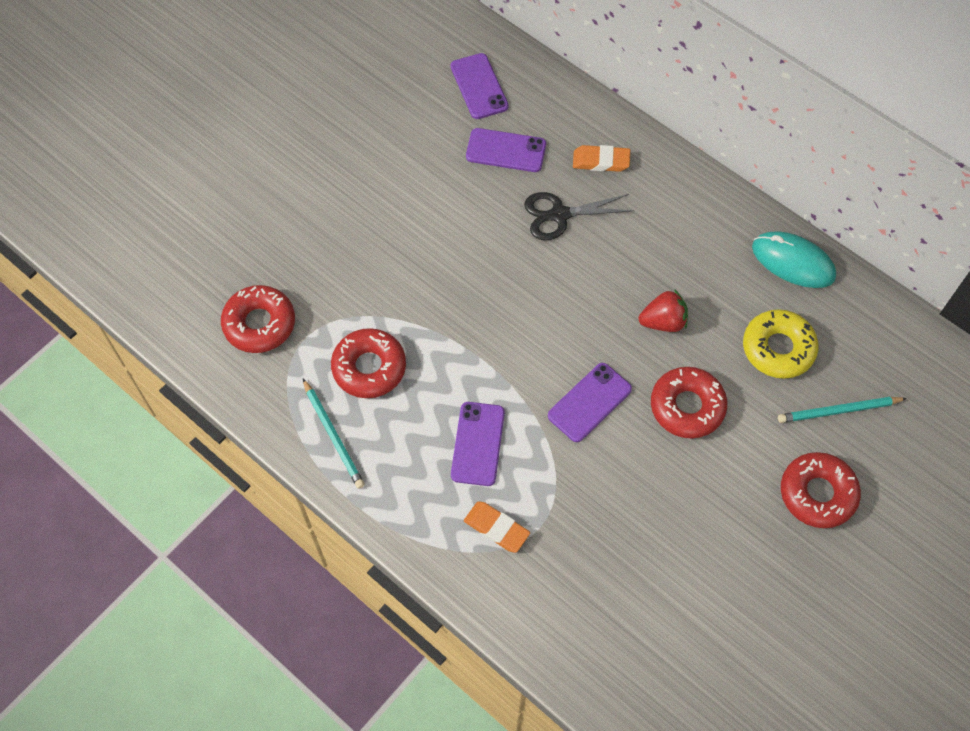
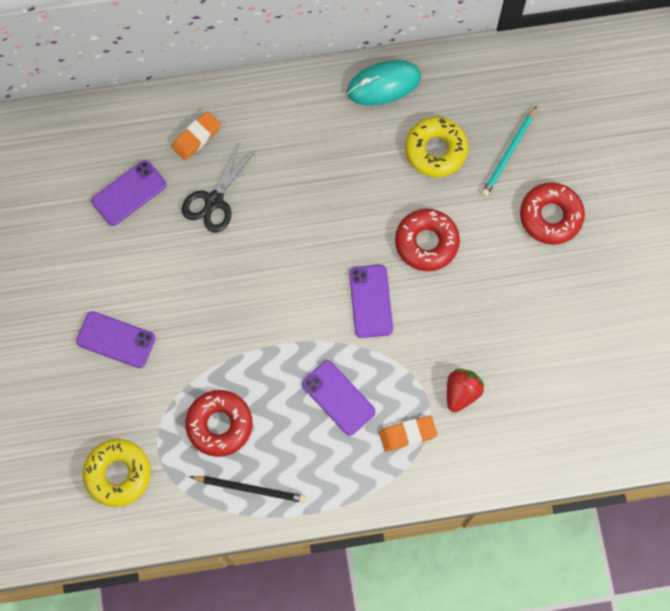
camera: 50 degrees left, 10 degrees up
red donut [221,285,295,353] -> yellow donut [83,439,151,507]
turquoise pencil [303,379,365,489] -> black pencil [190,476,306,503]
purple phone [450,53,509,119] -> purple phone moved to [76,311,156,368]
red strawberry [639,289,688,332] -> red strawberry moved to [447,369,484,412]

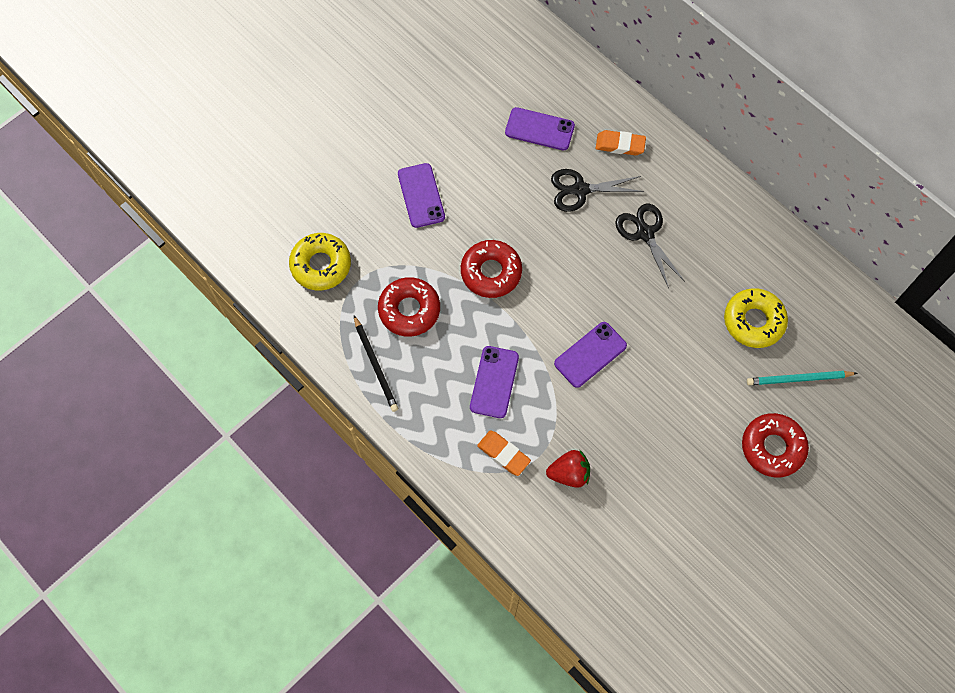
camera: 55 degrees right, 5 degrees down
turquoise mouse [347,60,421,106] -> none
red donut [395,209,460,271] -> red donut moved to [461,240,522,298]
none -> black scissors [615,204,685,288]

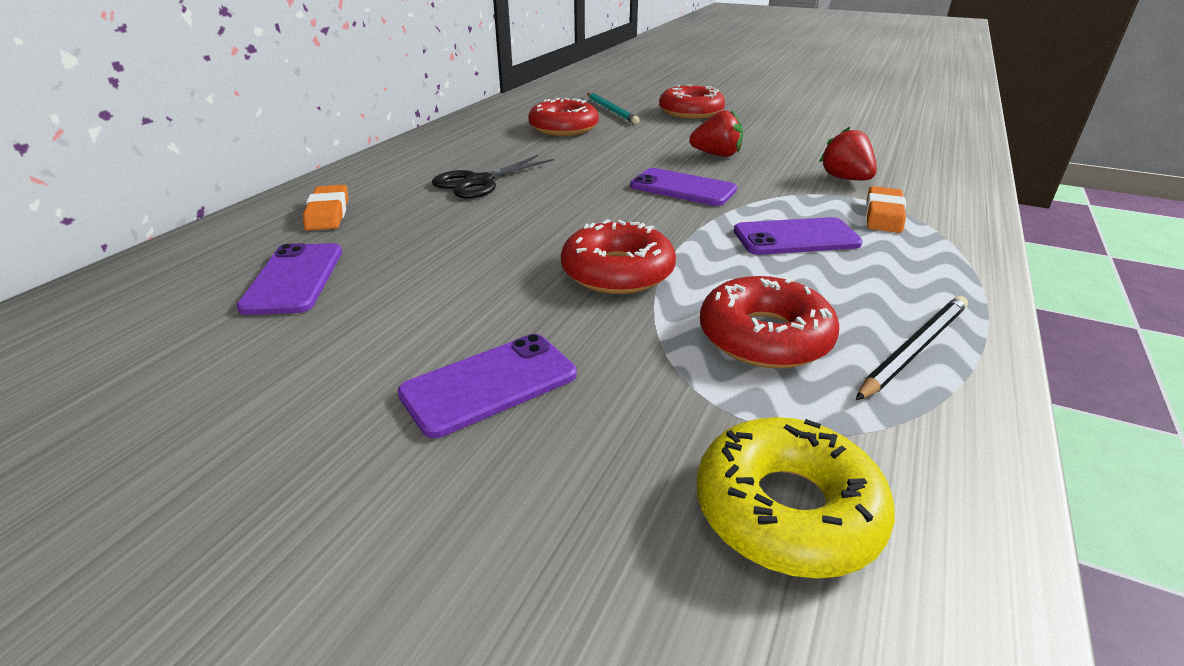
camera: 110 degrees left, 35 degrees down
black scissors [551,169,644,212] -> none
yellow donut [724,288,788,348] -> red donut [528,98,599,136]
none -> red strawberry [689,110,743,157]

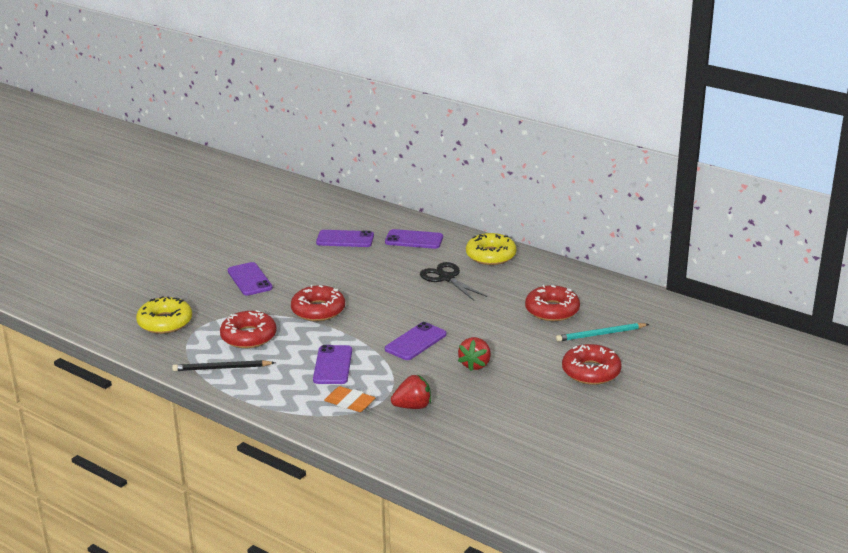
camera: 100 degrees right, 5 degrees down
orange eraser [303,185,348,231] -> purple phone [385,229,443,249]
black pencil [856,296,968,400] -> black pencil turned 120 degrees clockwise [172,360,275,371]
none -> yellow donut [466,233,516,265]

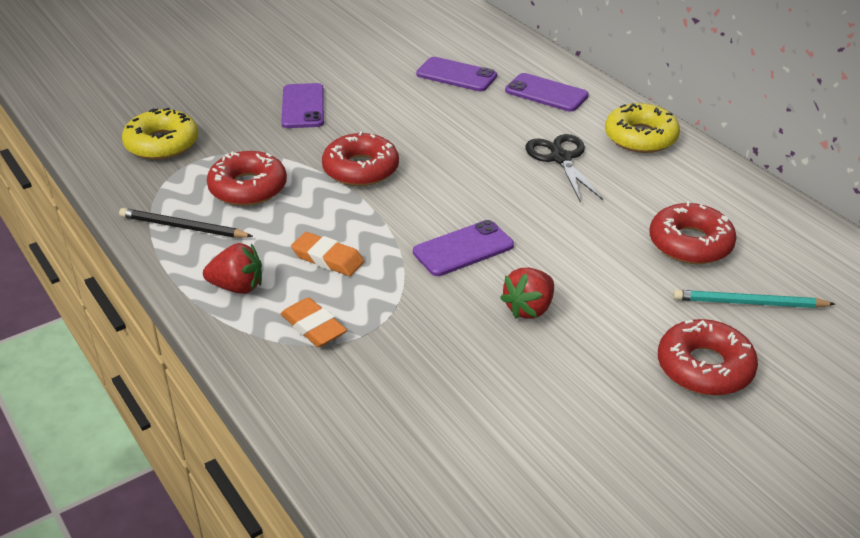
camera: 20 degrees right, 10 degrees up
purple phone [313,345,352,384] -> orange eraser [291,232,364,276]
red strawberry [391,374,431,409] -> red strawberry moved to [203,243,262,294]

